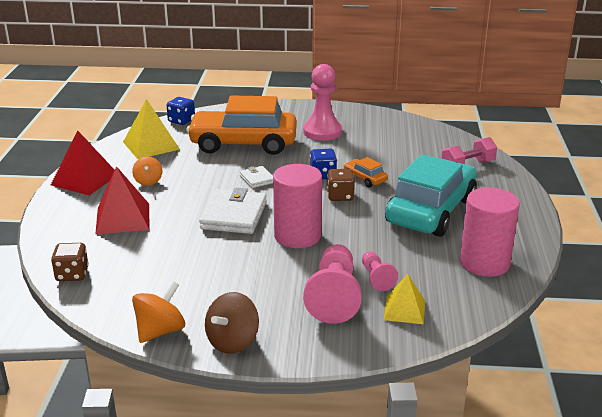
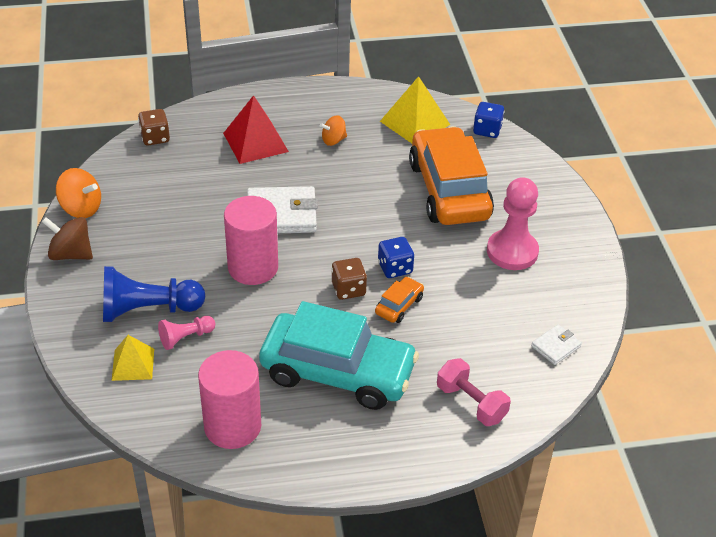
camera: 75 degrees right, 15 degrees up
red pyramid [51,131,114,195] -> none
white wallet [240,166,273,188] -> white wallet moved to [531,324,582,365]
pink pawn [303,244,362,324] -> blue pawn [103,266,205,322]

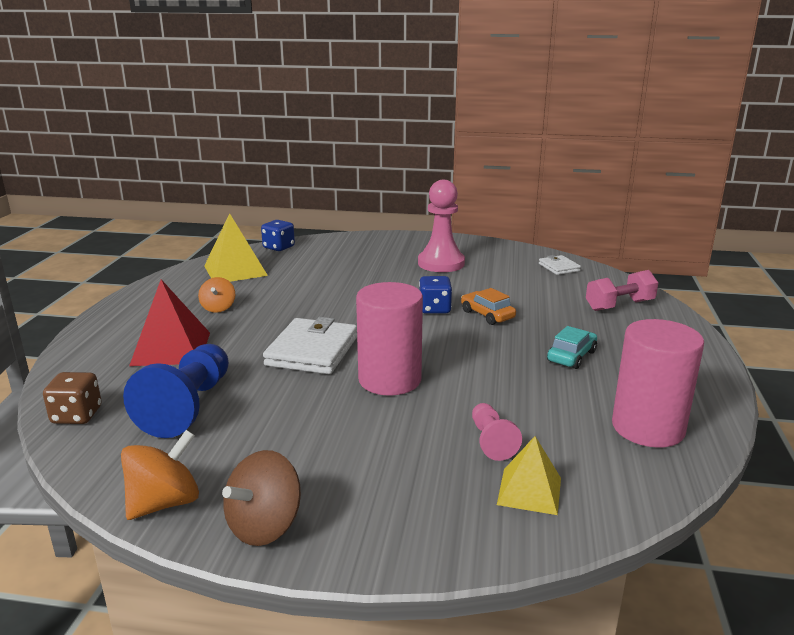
camera: 70 degrees left, 20 degrees down
blue pawn [103,266,205,322] -> blue pawn moved to [123,344,229,438]
turquoise car [259,301,419,410] -> turquoise car [547,326,597,369], size x0.41
brown dice [332,258,367,300] -> none
orange car [409,126,494,225] -> none

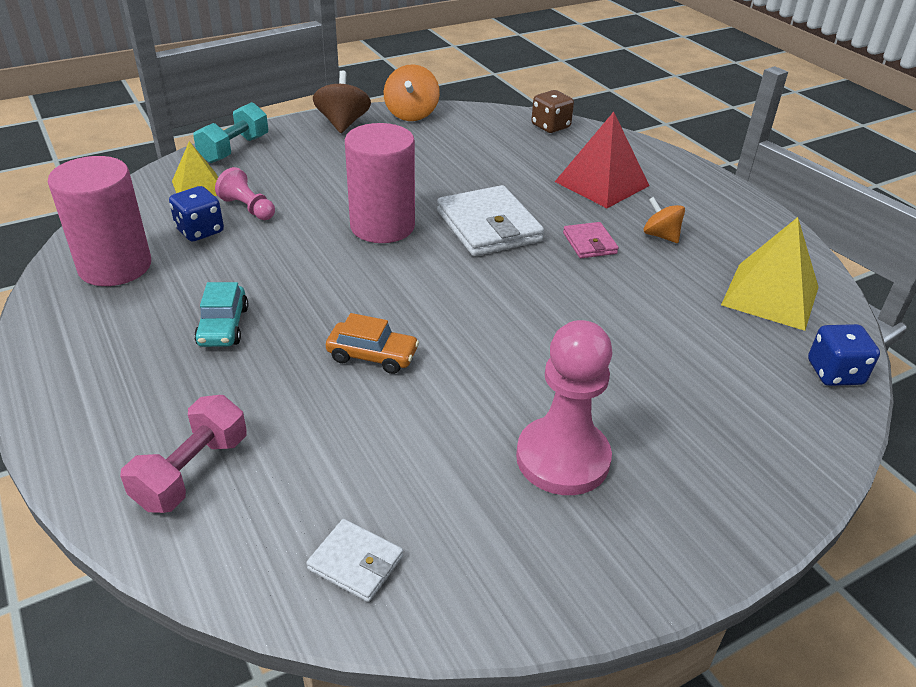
camera: 140 degrees right, 15 degrees up
blue pawn [123,344,229,438] -> none
blue dice [419,276,452,314] -> blue dice moved to [169,186,224,241]
none -> turquoise dumbbell [193,102,268,163]
none -> pink wallet [563,222,619,258]

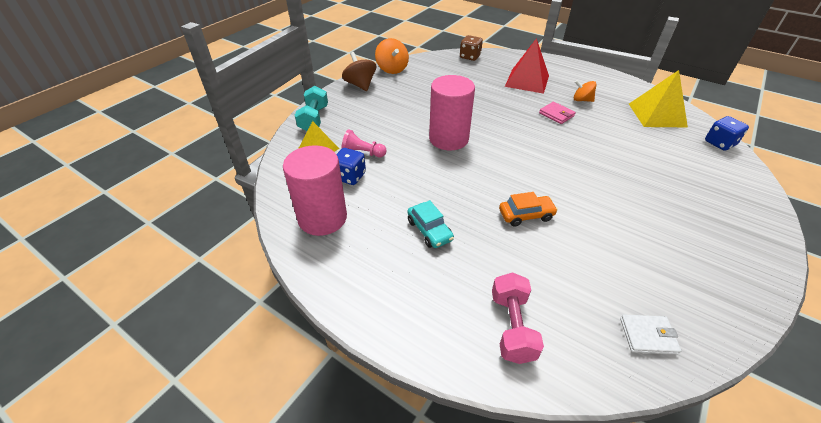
camera: 25 degrees left, 5 degrees up
white wallet [437,185,544,256] -> none
pink pawn [516,320,613,495] -> none

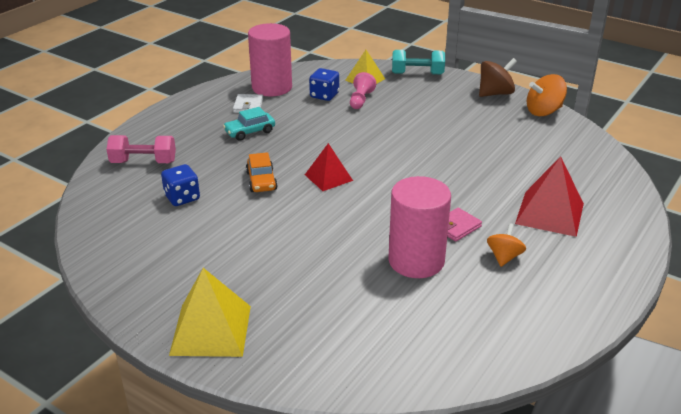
camera: 90 degrees right, 10 degrees down
pink cylinder [429,75,475,150] -> pink cylinder moved to [388,176,451,278]
brown dice [460,35,483,61] -> none
white wallet [620,315,681,355] -> white wallet moved to [233,94,263,113]
yellow pyramid [629,70,688,127] -> yellow pyramid moved to [169,268,251,357]
blue dice [705,116,749,151] -> blue dice moved to [161,164,200,206]
none -> red pyramid [305,143,353,191]

